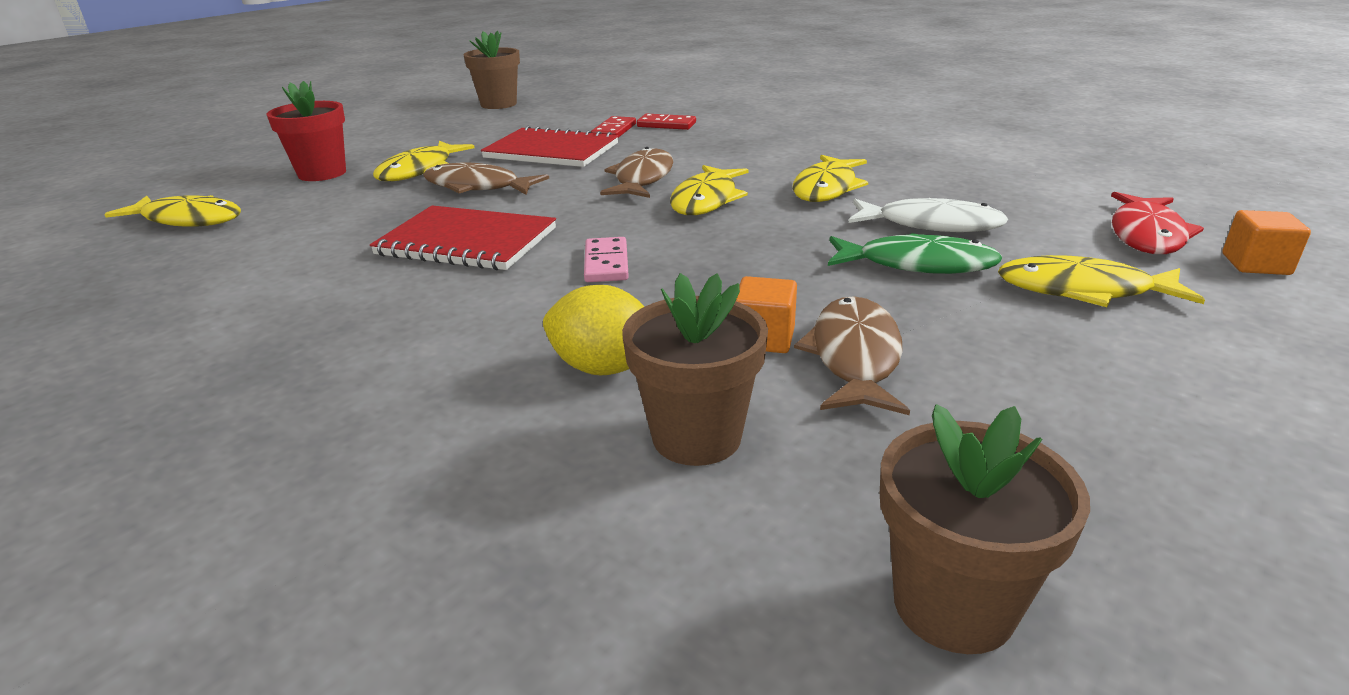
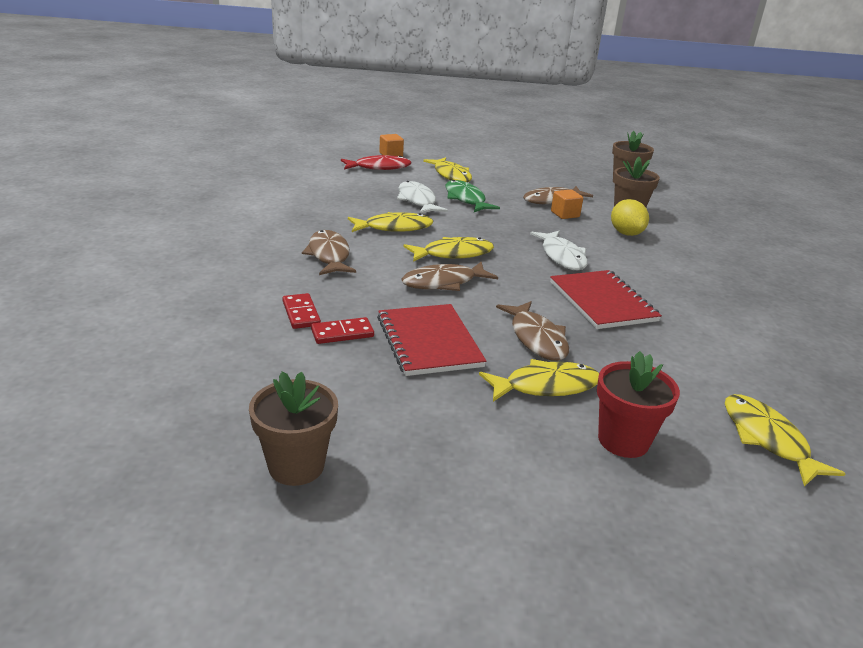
camera: 130 degrees left, 0 degrees up
pink domino [584,237,629,282] -> white fish [530,231,588,271]
none -> brown fish [302,230,356,275]

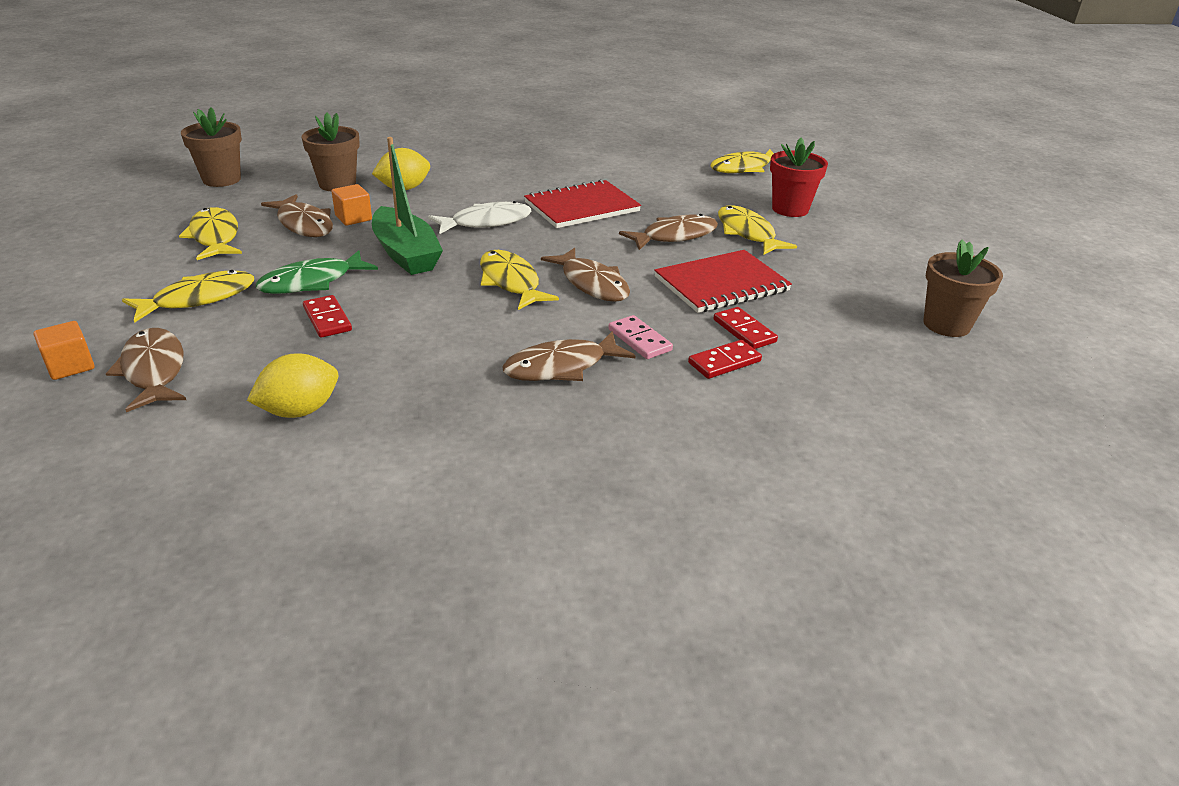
camera: 100 degrees left, 5 degrees up
red fish [341,155,411,170] -> brown fish [106,328,186,412]
yellow fish [348,212,433,232] -> yellow fish moved to [179,207,242,260]
white fish [397,181,448,214] -> red domino [303,295,352,338]
none -> yellow lemon [247,353,338,418]
none -> green boat [372,137,443,275]
none -> pink domino [608,315,673,359]

